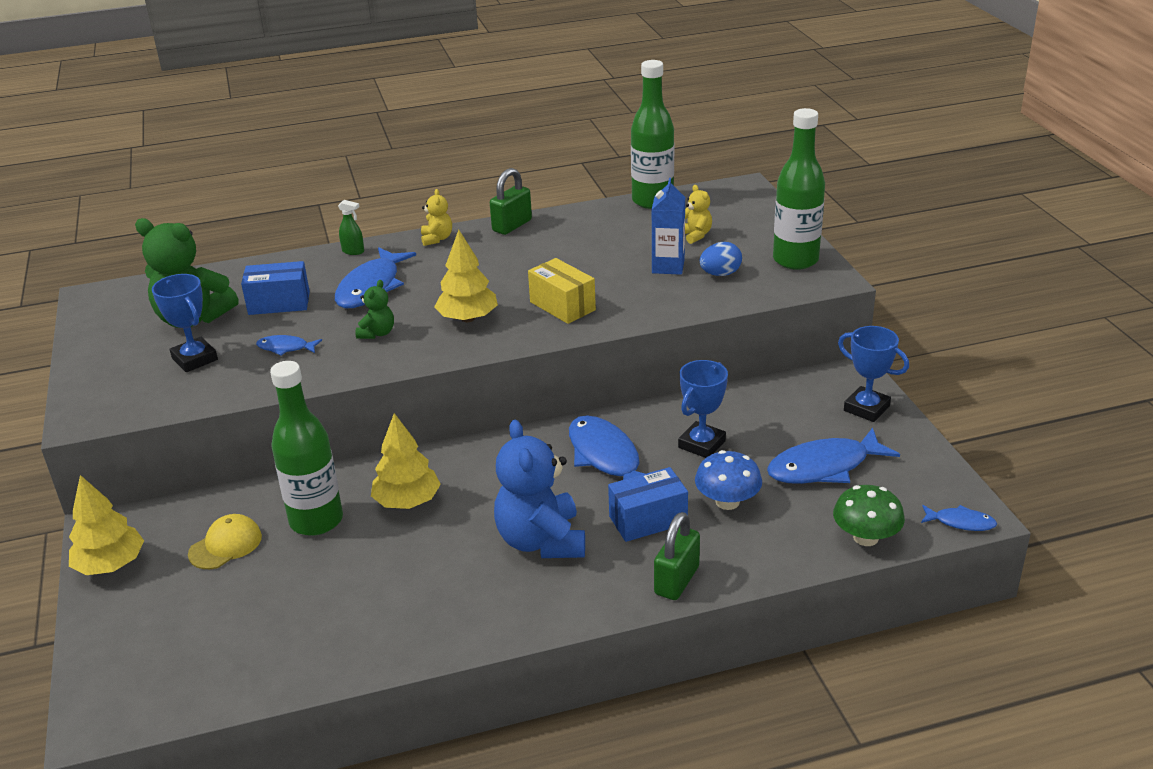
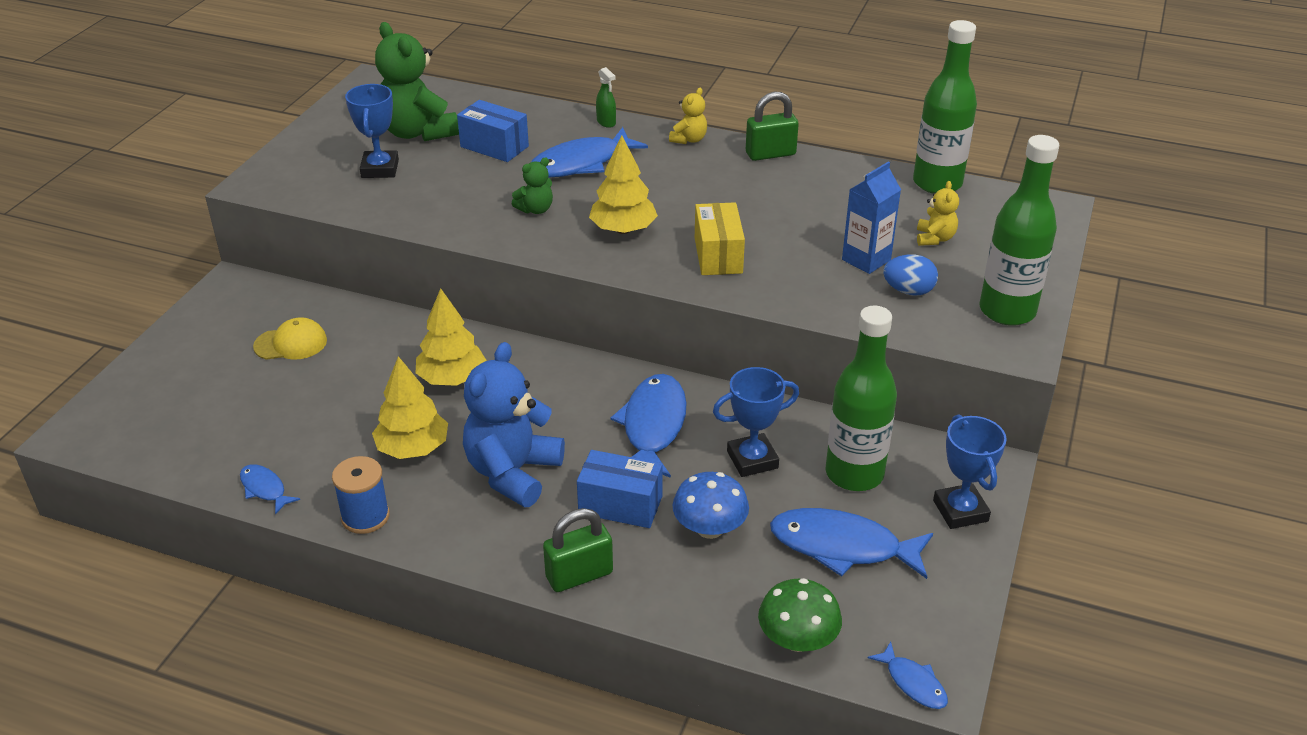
camera: 35 degrees right, 5 degrees up
yellow tree [69,475,144,575] -> yellow tree moved to [372,356,448,459]
blue fish [256,335,322,355] -> blue fish moved to [240,464,300,515]
green bottle [270,361,343,536] -> green bottle moved to [826,306,897,491]
none -> blue spool [332,456,390,534]

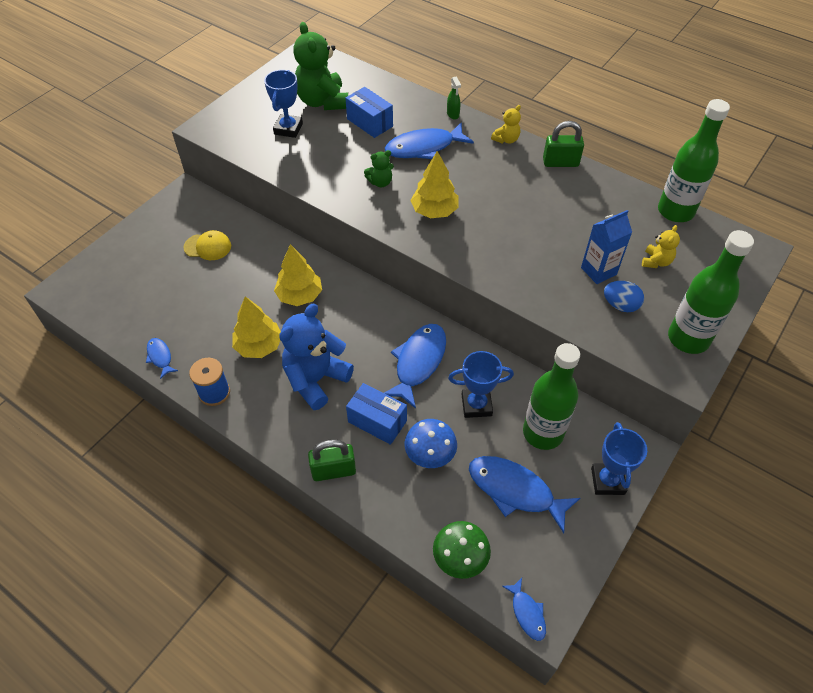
camera: 15 degrees right, 15 degrees up
yellow box [695,202,745,275] -> none

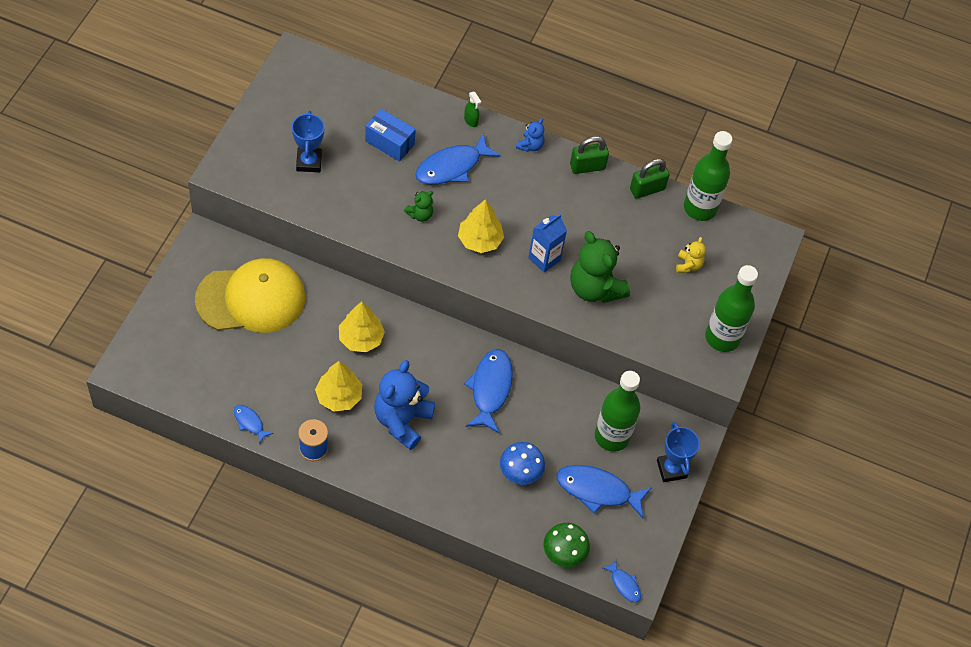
camera: 20 degrees left, 5 degrees up
yellow cap [183,230,231,260] -> yellow cap [195,258,305,333], size x2.27
green teddy bear [293,22,348,110] -> green teddy bear moved to [570,231,630,303]
green padlock [308,439,356,481] -> green padlock moved to [630,159,670,199]
blue box [346,383,407,445] -> none
blue trophy [448,351,514,418] -> none
yellow teddy bear [491,105,521,144] -> blue teddy bear [516,118,544,152]
blue carton [581,210,632,284] -> blue carton moved to [528,214,567,273]
blue egg [604,281,644,312] -> none

